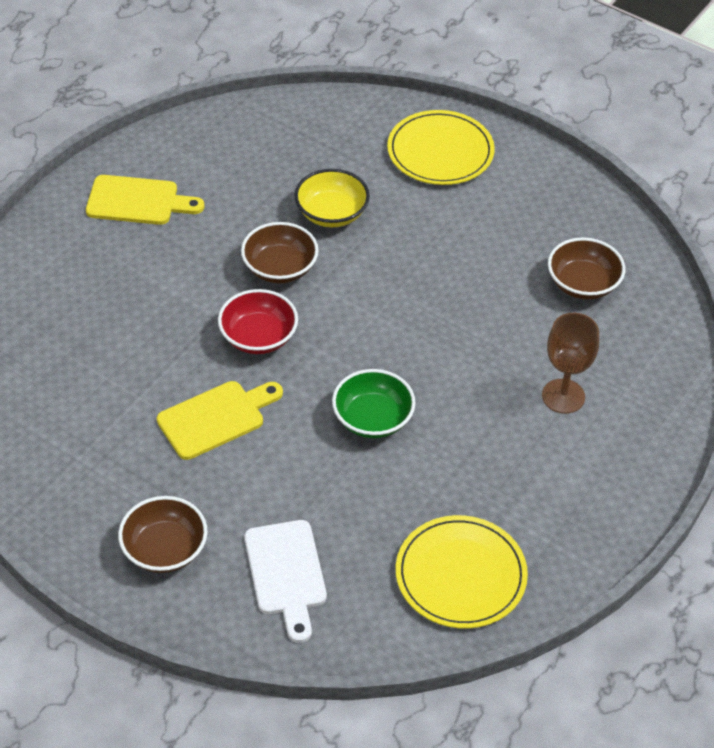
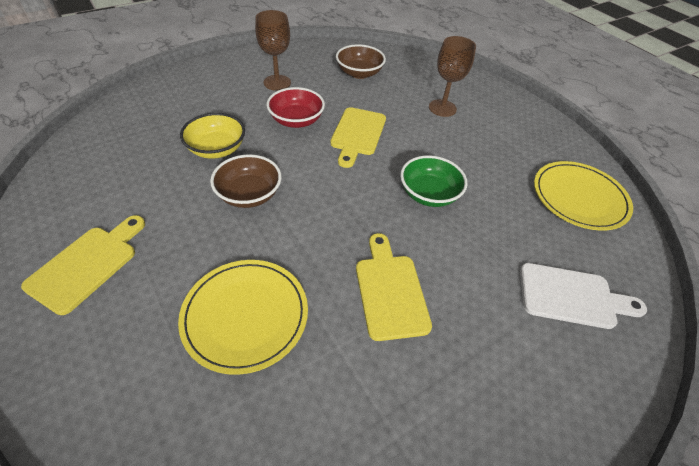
camera: 70 degrees left, 0 degrees up
brown bowl [118,496,208,573] -> none
red bowl [218,289,298,354] -> red bowl moved to [266,87,325,128]
yellow plate [387,110,495,185] -> yellow plate moved to [178,260,308,375]
none -> brown goblet [255,10,291,91]
none -> yellow cutting board [330,107,386,168]

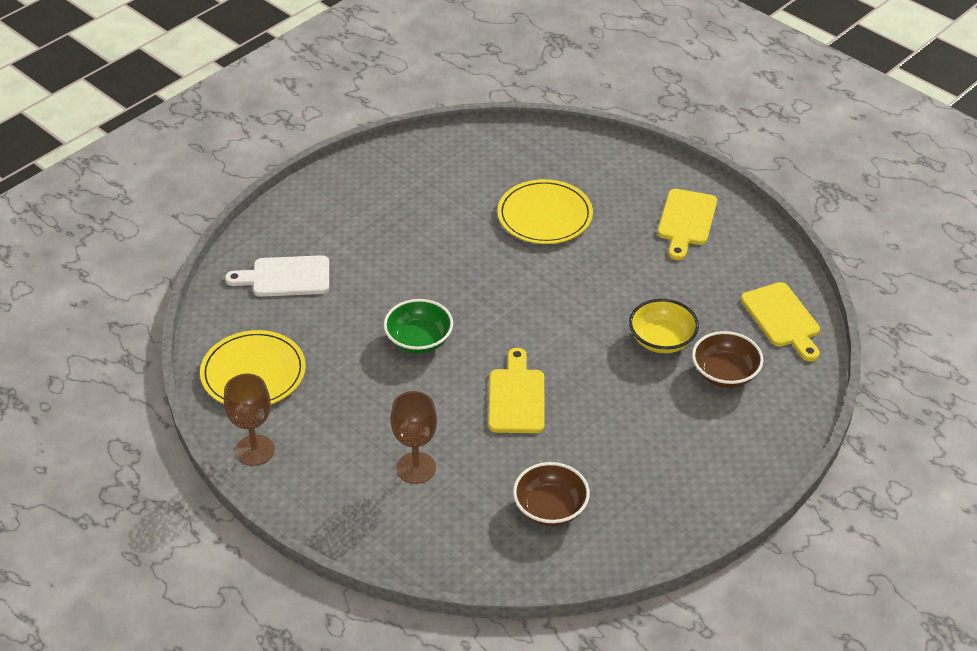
camera: 170 degrees right, 5 degrees down
brown bowl [210,154,282,208] -> brown bowl moved to [692,331,764,388]
brown goblet [255,10,291,91] -> brown goblet moved to [224,374,275,466]
red bowl [266,87,325,128] -> none
yellow cutting board [356,233,432,341] -> yellow cutting board moved to [741,282,820,361]

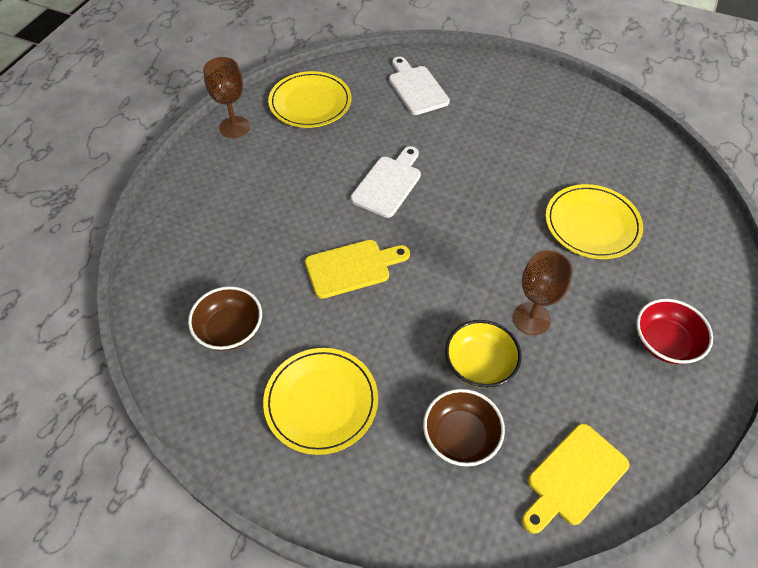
camera: 70 degrees right, 10 degrees up
green bowl [384,299,453,354] -> white cutting board [351,146,421,218]
brown goblet [390,391,437,484] -> brown goblet moved to [513,250,573,335]
yellow cutting board [657,189,717,260] -> red bowl [636,299,713,364]
none -> yellow plate [263,348,378,455]

